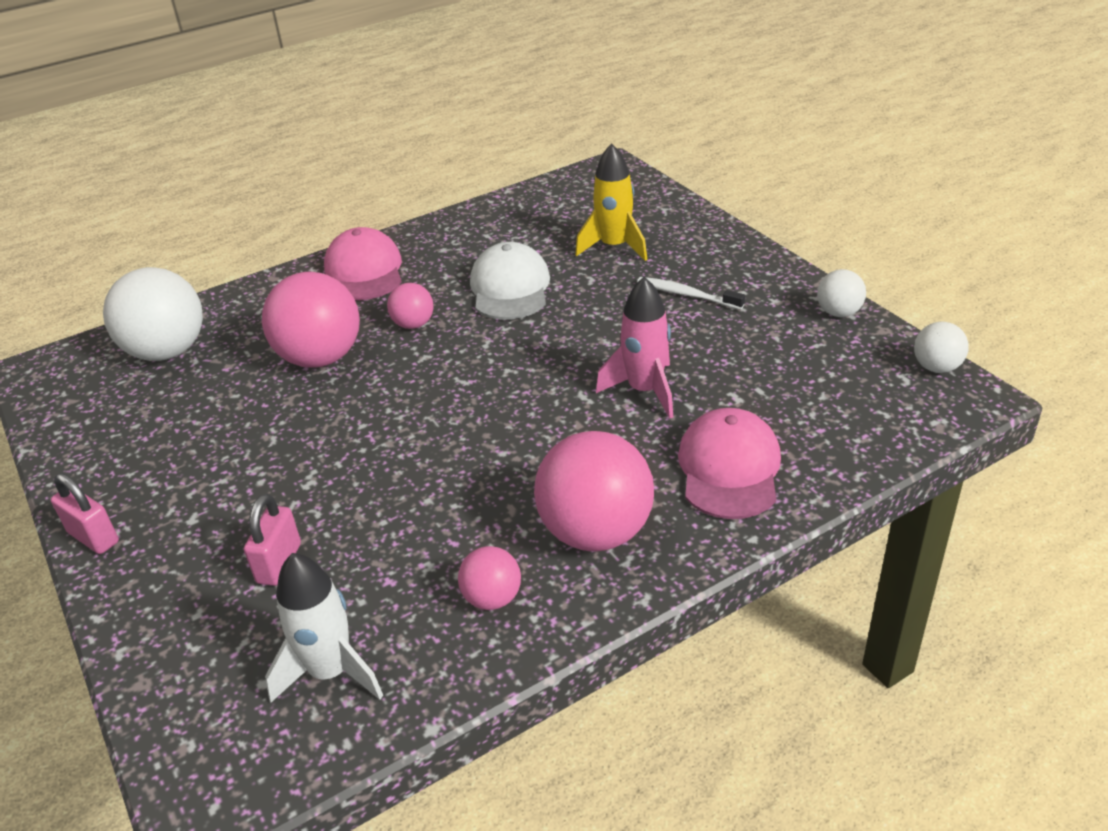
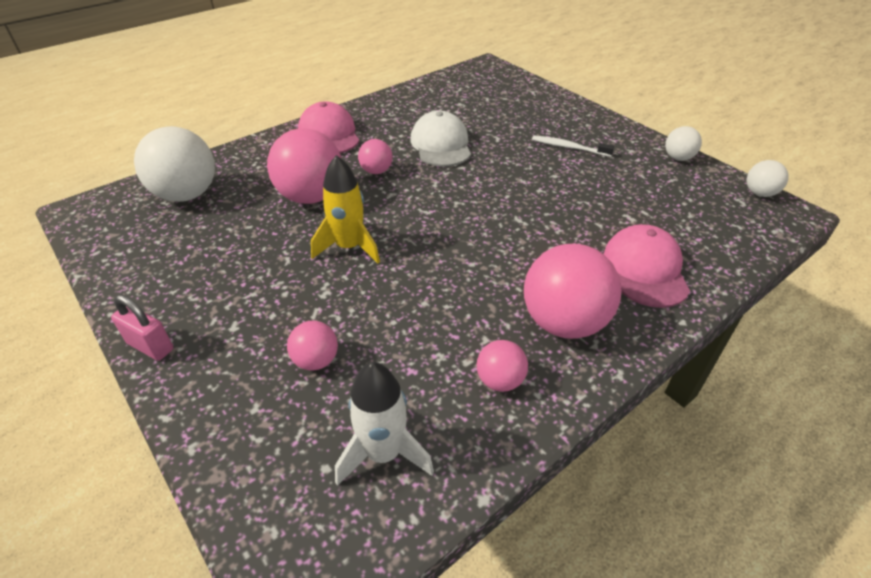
camera: 10 degrees left, 5 degrees up
pink padlock [244,494,301,586] -> pink ball [287,321,338,371]
yellow rocket [575,143,647,261] -> yellow rocket moved to [311,155,380,264]
pink rocket [596,277,673,418] -> none

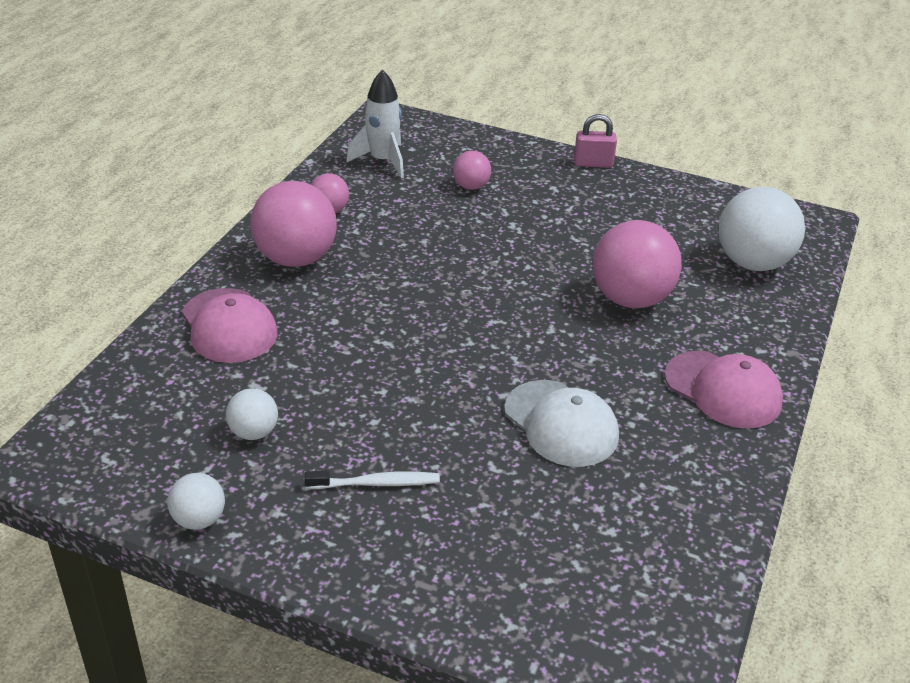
camera: 150 degrees right, 5 degrees down
yellow rocket [311,155,380,264] -> none
pink ball [358,139,393,174] -> none
white ball [747,160,789,197] -> white ball moved to [226,388,278,440]

